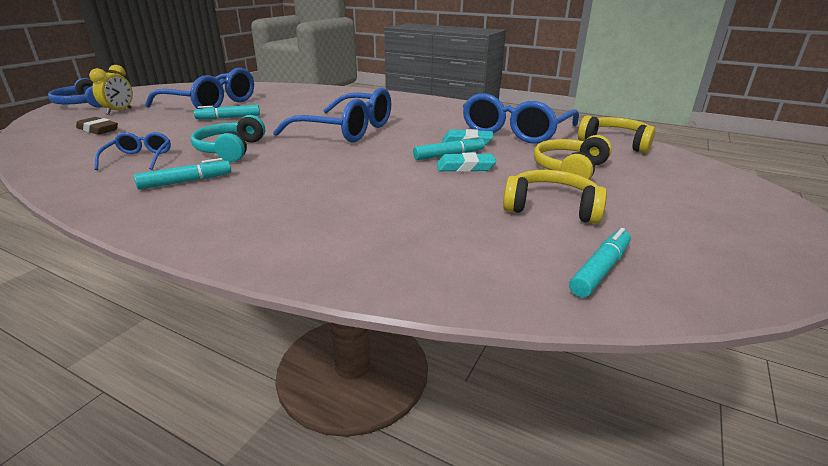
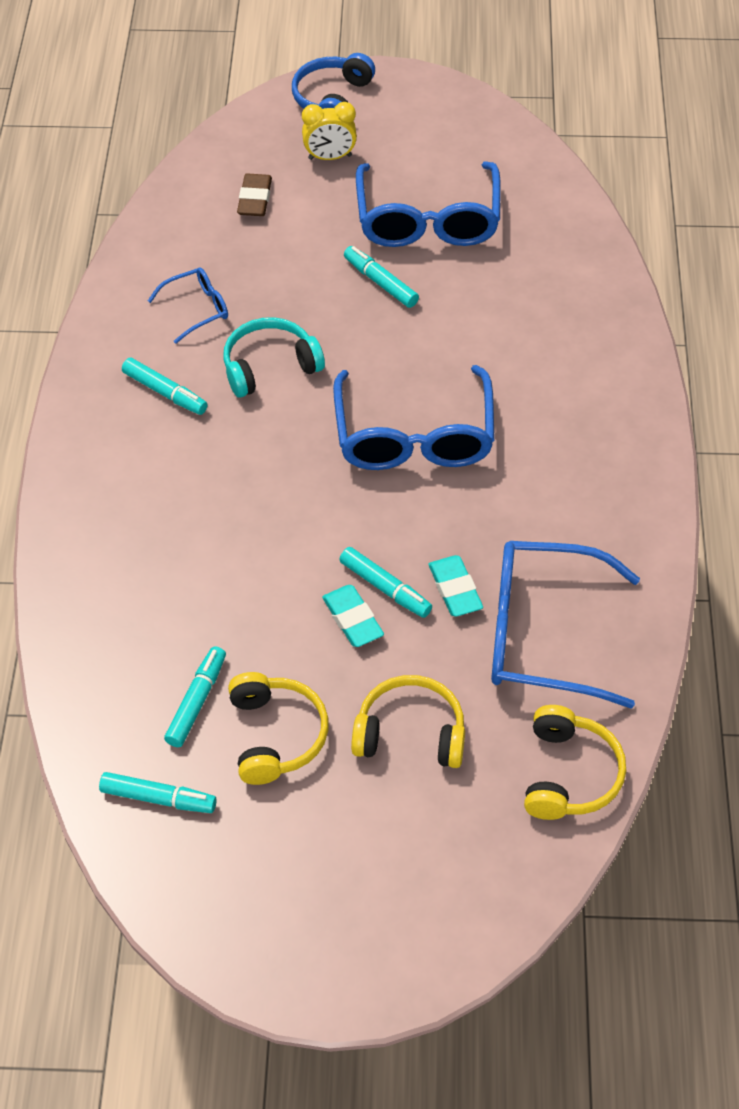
camera: 65 degrees right, 25 degrees up
none -> turquoise marker [164,646,226,747]

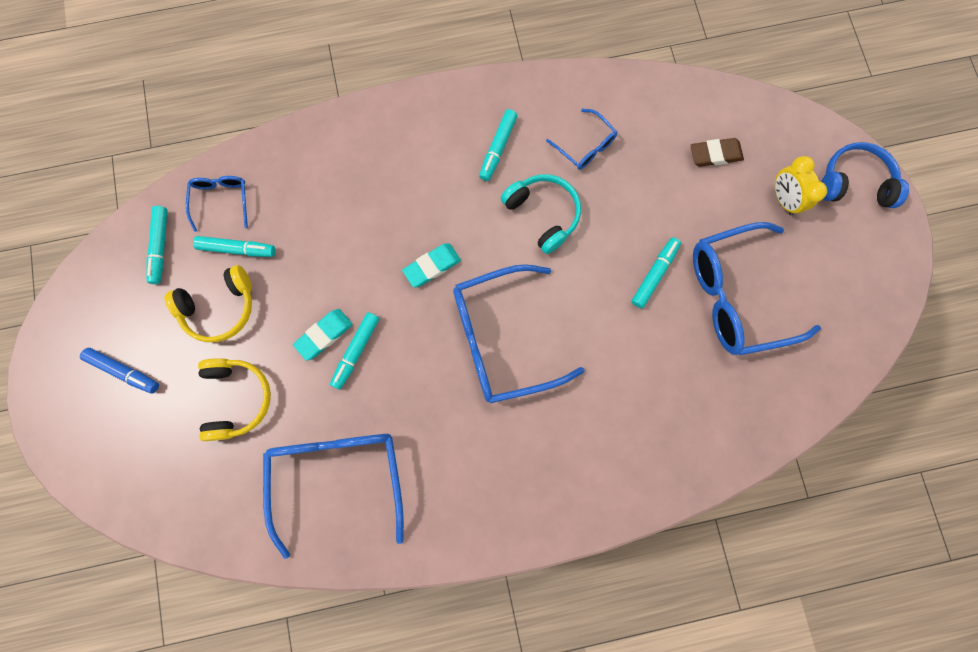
camera: 75 degrees right, 25 degrees up
turquoise eraser [428,555,483,617] -> turquoise eraser moved to [402,243,461,288]
yellow headphones [524,705,626,820] -> none
none -> blue marker [80,348,159,394]
none -> blue glasses [186,176,248,232]

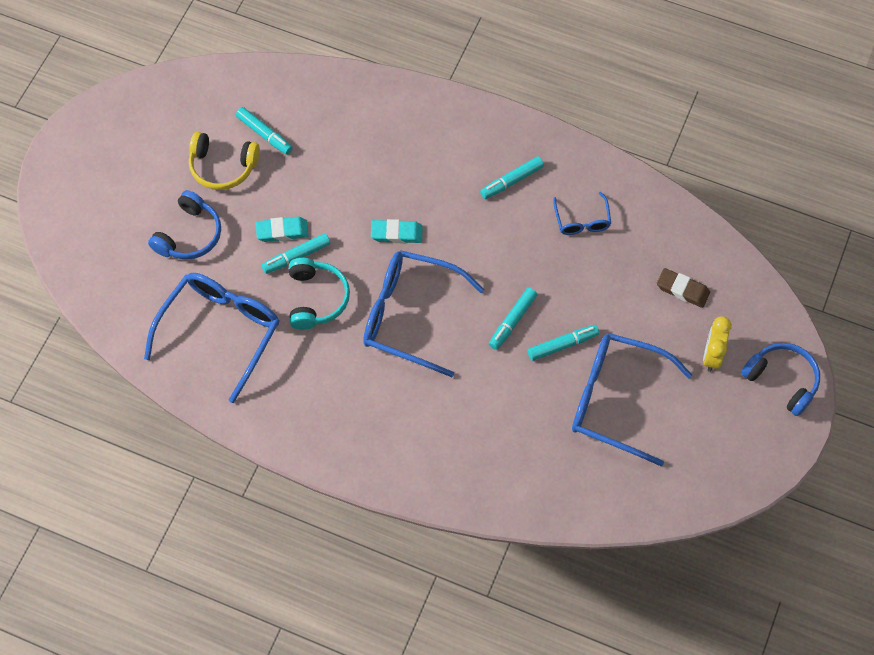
camera: 35 degrees right, 15 degrees down
blue marker [80,348,159,394] -> none
turquoise marker [146,206,168,284] -> turquoise marker moved to [489,288,537,350]
blue glasses [186,176,248,232] -> none
yellow headphones [198,358,271,441] -> blue headphones [148,190,221,260]
turquoise headphones [501,174,581,254] -> turquoise headphones moved to [289,258,350,330]

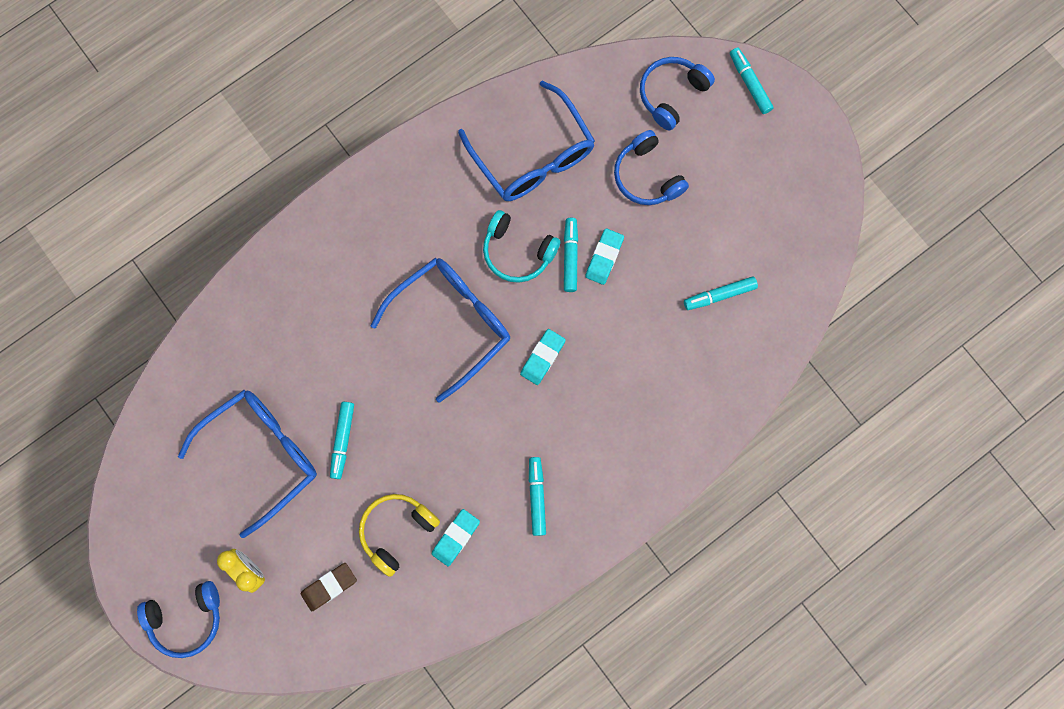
camera: 120 degrees right, 15 degrees up
yellow headphones [189,132,260,190] -> yellow headphones moved to [359,494,440,577]
turquoise marker [489,288,537,350] -> turquoise marker moved to [730,47,774,114]
blue glasses [553,192,611,235] -> turquoise eraser [432,509,480,566]
none -> blue headphones [640,57,715,131]

